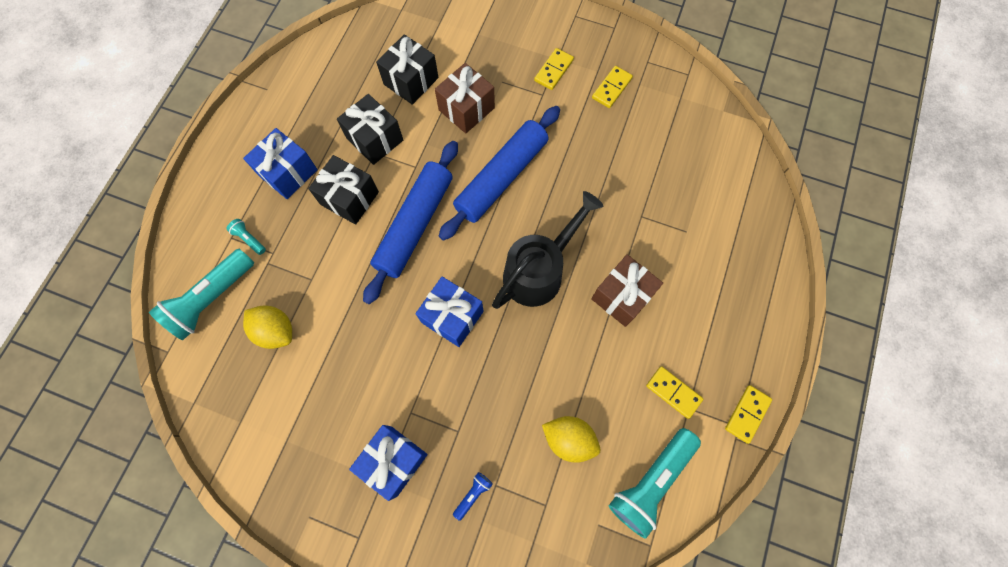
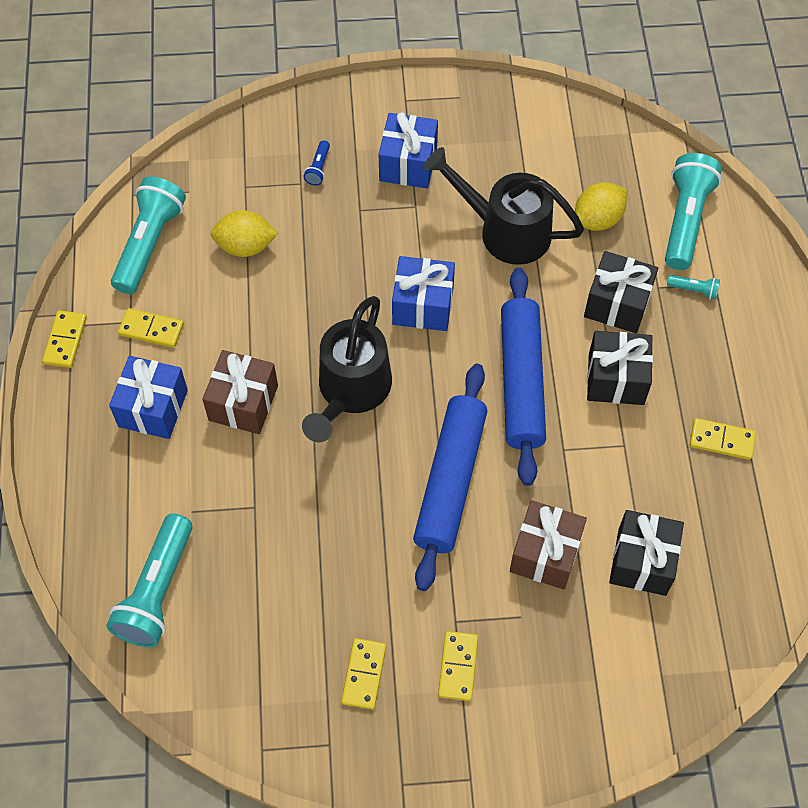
camera: 155 degrees right, 10 degrees down
blue gift [243,128,318,199] -> blue gift moved to [109,356,188,439]
yellow lemon [243,306,292,349] -> yellow lemon turned 45 degrees counterclockwise [575,182,627,231]
black gift [337,94,403,165] -> black gift moved to [584,251,658,333]
none -> turquoise flashlight [106,513,192,647]
none -> black watering can [424,147,584,265]
none -> yellow domino [690,418,756,460]

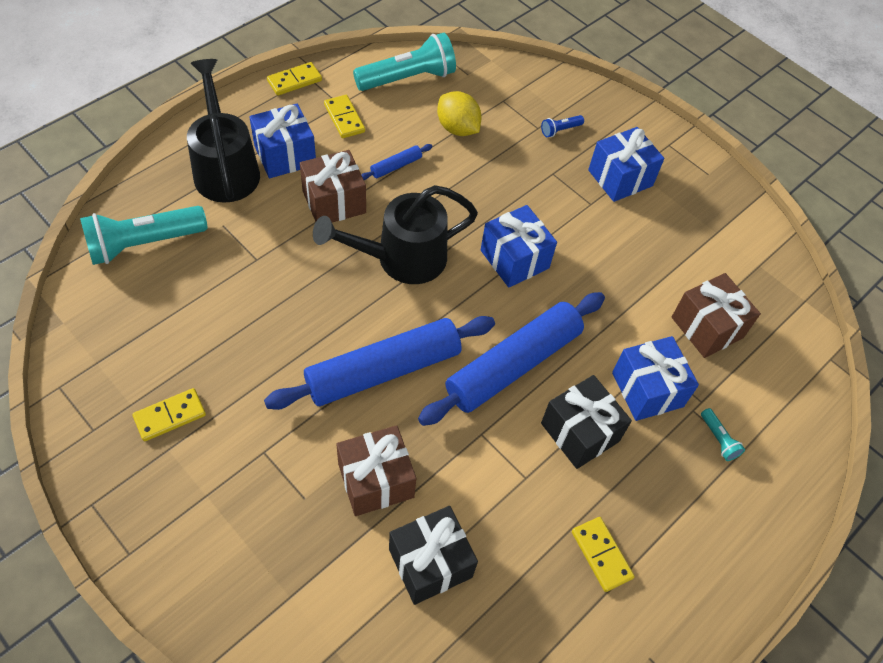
camera: 45 degrees right, 5 degrees down
black watering can [424,147,584,265] -> black watering can moved to [187,59,260,203]
yellow domino [438,631,478,701] -> none
yellow lemon [575,182,627,231] -> brown gift [672,273,761,358]
black gift [584,251,658,333] -> blue gift [612,336,699,421]
turquoise flashlight [665,153,722,270] -> none
none -> blue rolling pin [361,144,432,180]

